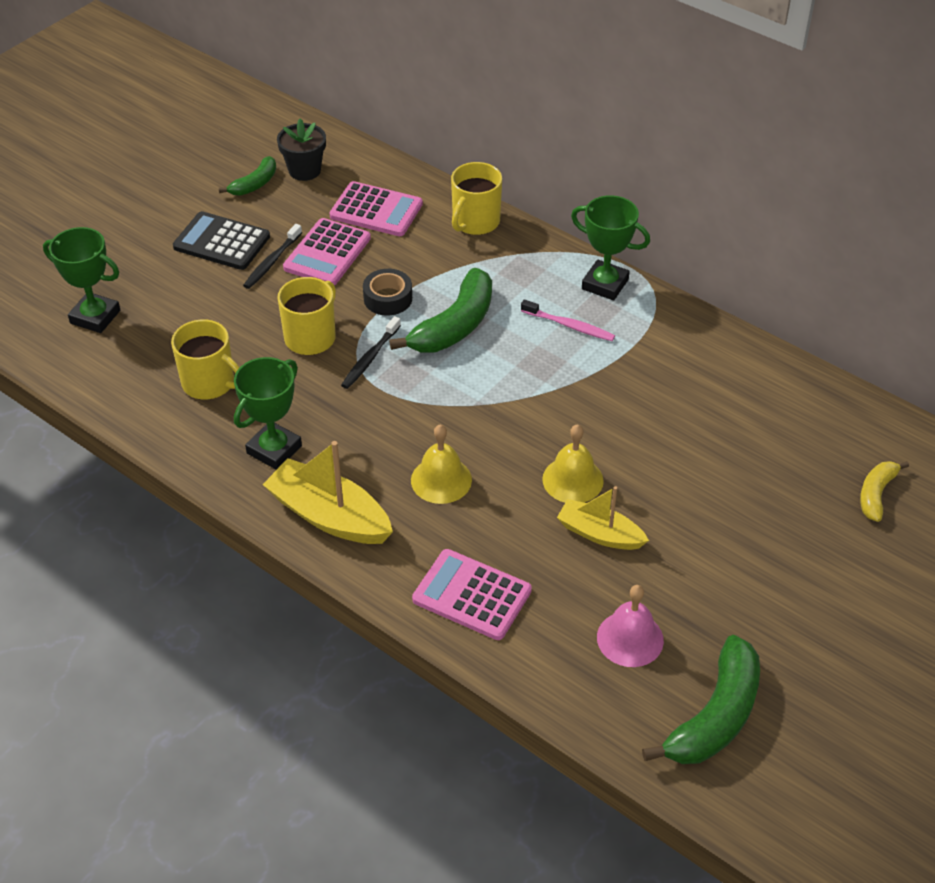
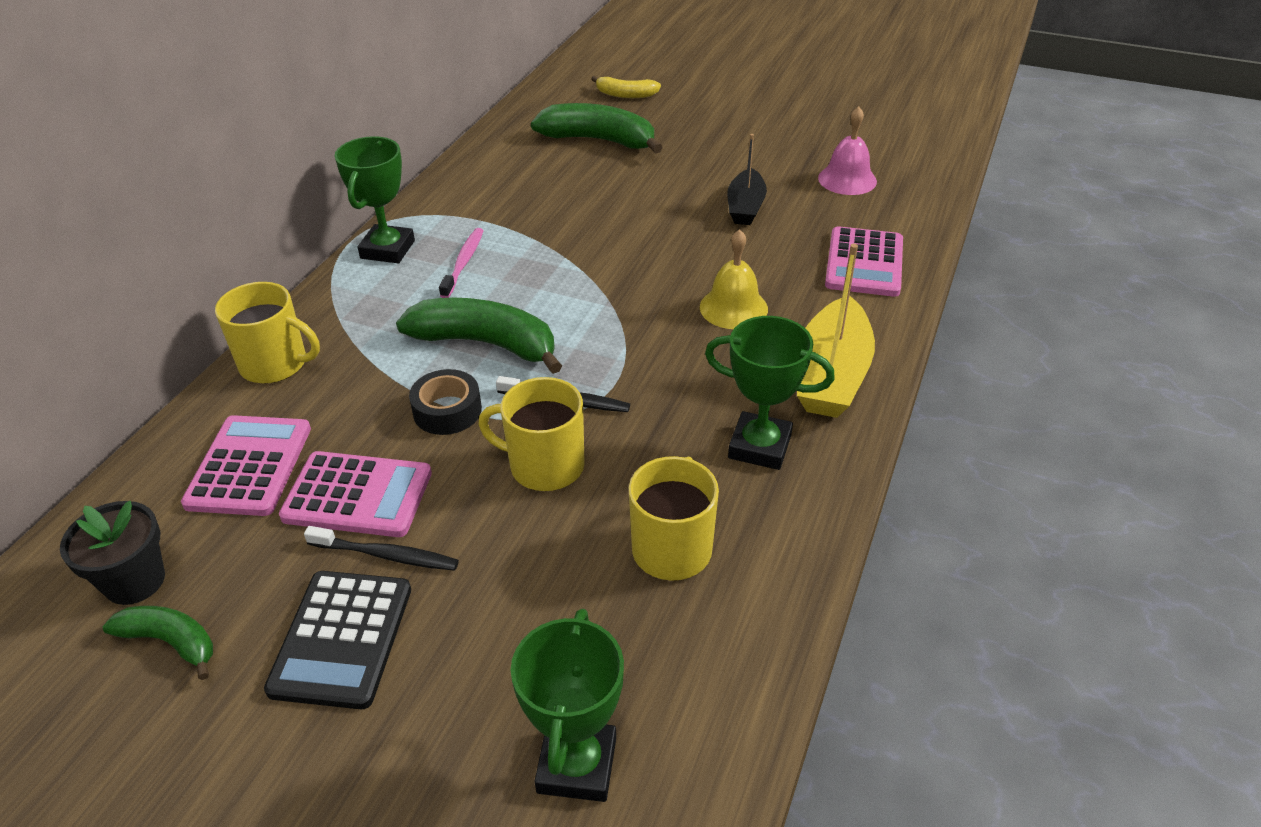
camera: 105 degrees left, 5 degrees down
yellow bell [542,424,604,502] -> none
yellow boat [557,486,649,550] -> black boat [727,134,767,225]
green banana [642,635,760,764] -> green banana moved to [531,103,663,153]

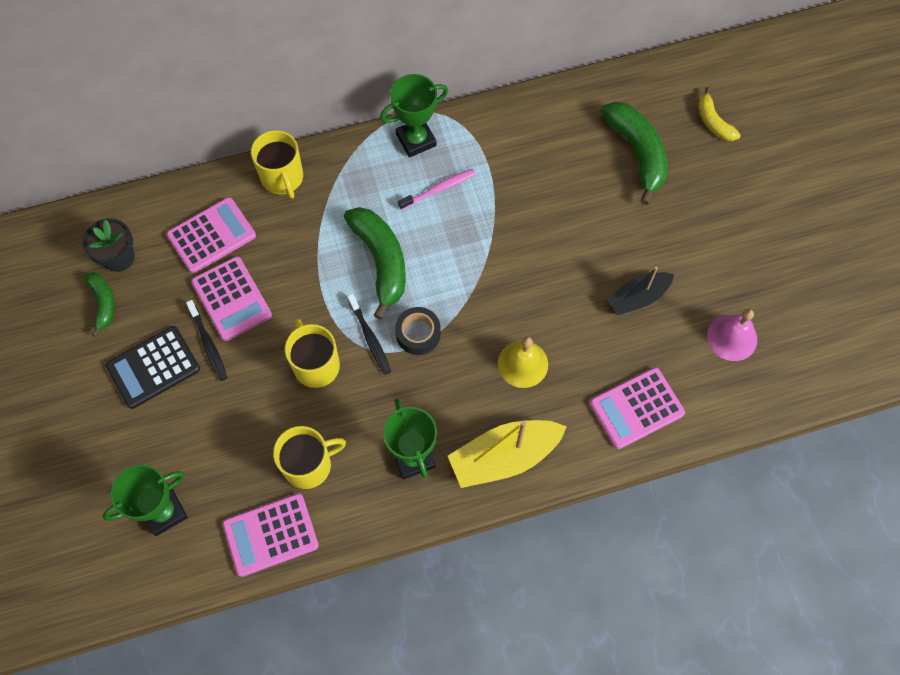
camera: 50 degrees right, 25 degrees up
black tape [409,369,482,435] -> black tape moved to [395,307,441,355]
none -> pink calculator [222,493,319,577]

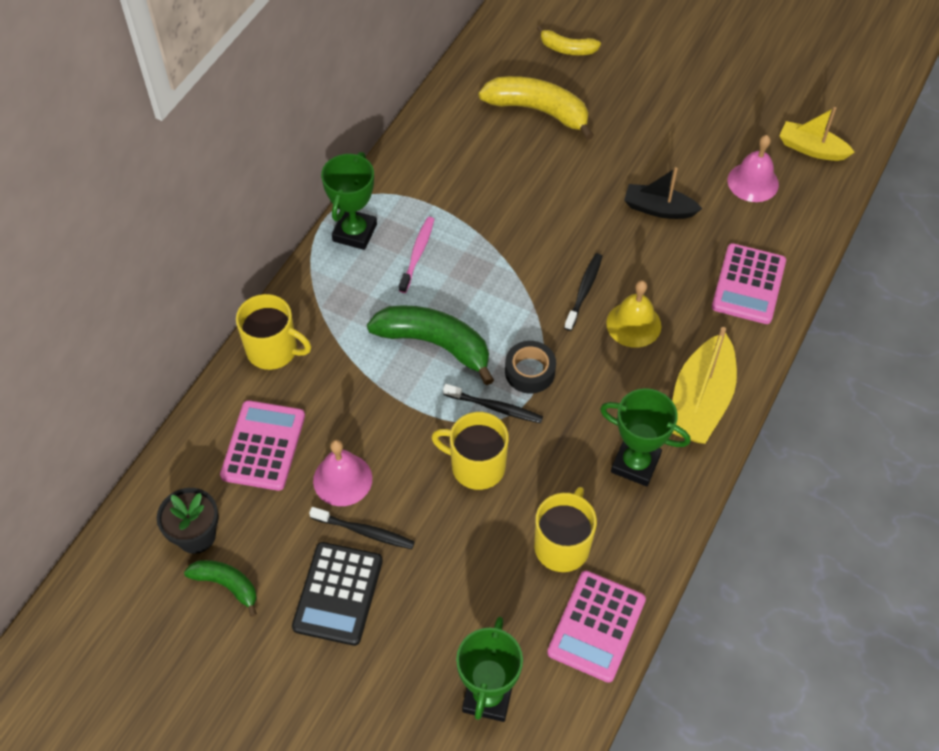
camera: 45 degrees left, 10 degrees down
pink calculator [191,256,272,341] -> pink bell [313,440,372,506]
green banana [600,102,668,205] -> yellow banana [479,76,594,140]
black boat [607,267,674,315] -> black boat turned 90 degrees clockwise [624,167,702,219]
none -> black toothbrush [564,253,602,331]
none -> yellow boat [779,107,855,161]

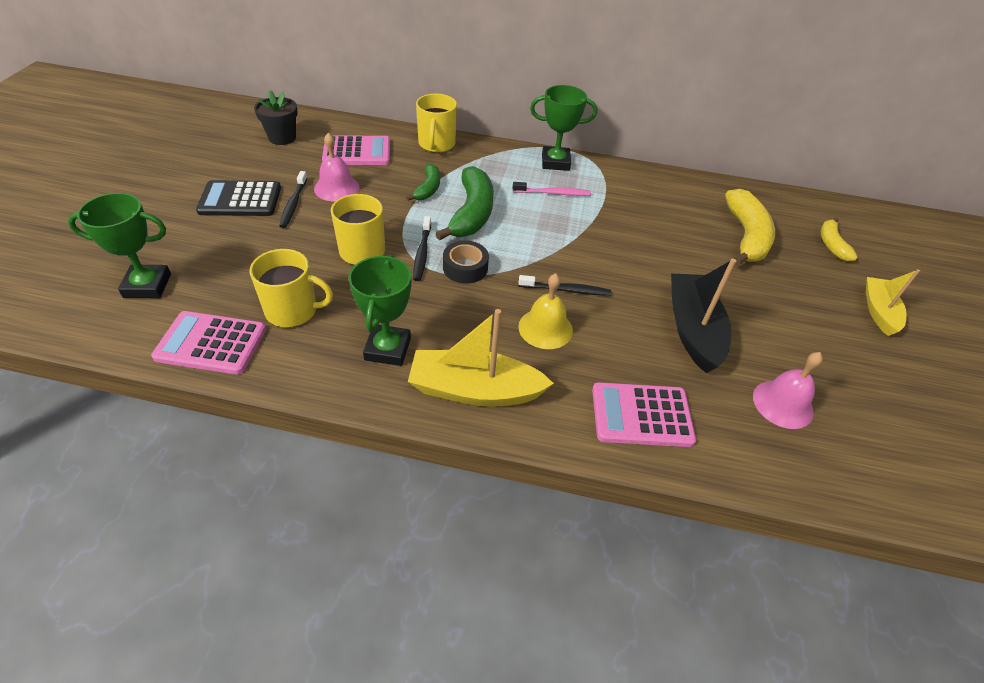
camera: 70 degrees right, 10 degrees down
green banana [184,560,257,617] -> green banana moved to [406,163,440,201]
black boat [624,167,702,219] -> black boat [671,258,736,373], size x1.56
yellow boat [779,107,855,161] -> yellow boat moved to [866,269,920,336]

